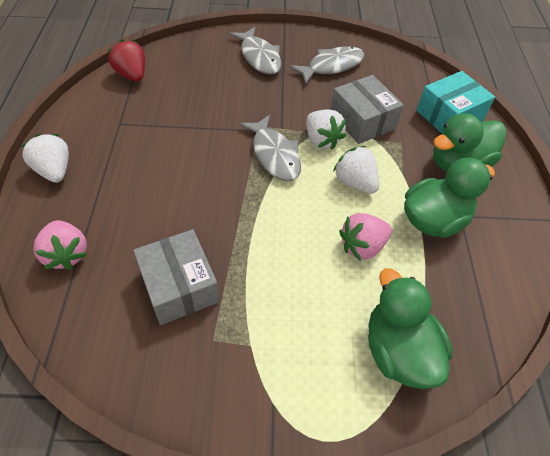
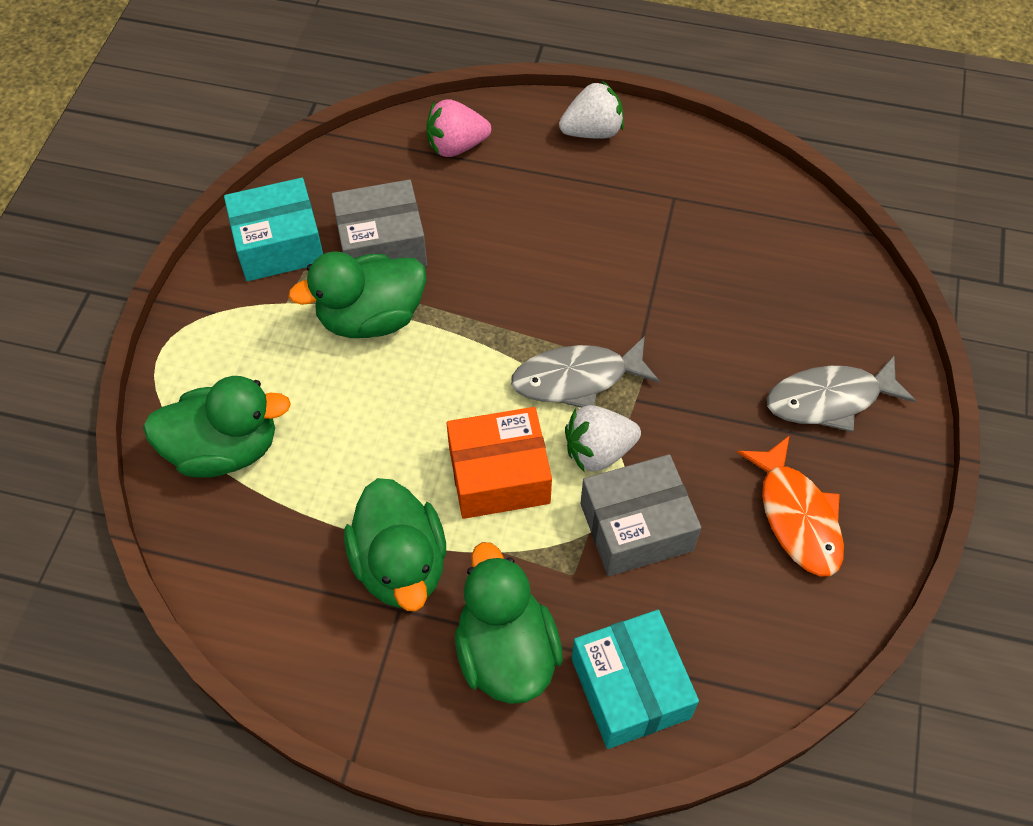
camera: 105 degrees right, 5 degrees up
red strawberry [108,40,145,82] -> none
grey fish [290,46,365,84] -> orange fish [737,435,844,576]
white strawberry [333,146,379,194] -> orange box [447,407,552,519]
pink strawberry [339,213,392,261] -> none
none -> turquoise box [224,178,323,281]
none -> green duck [288,251,426,338]

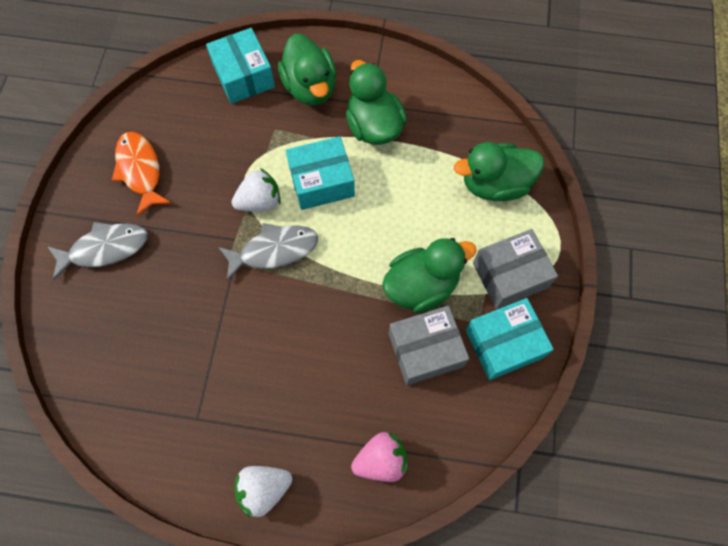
camera: 175 degrees right, 10 degrees up
orange box [447,407,552,519] -> turquoise box [286,136,355,210]
grey box [580,454,701,576] -> grey box moved to [473,229,558,309]

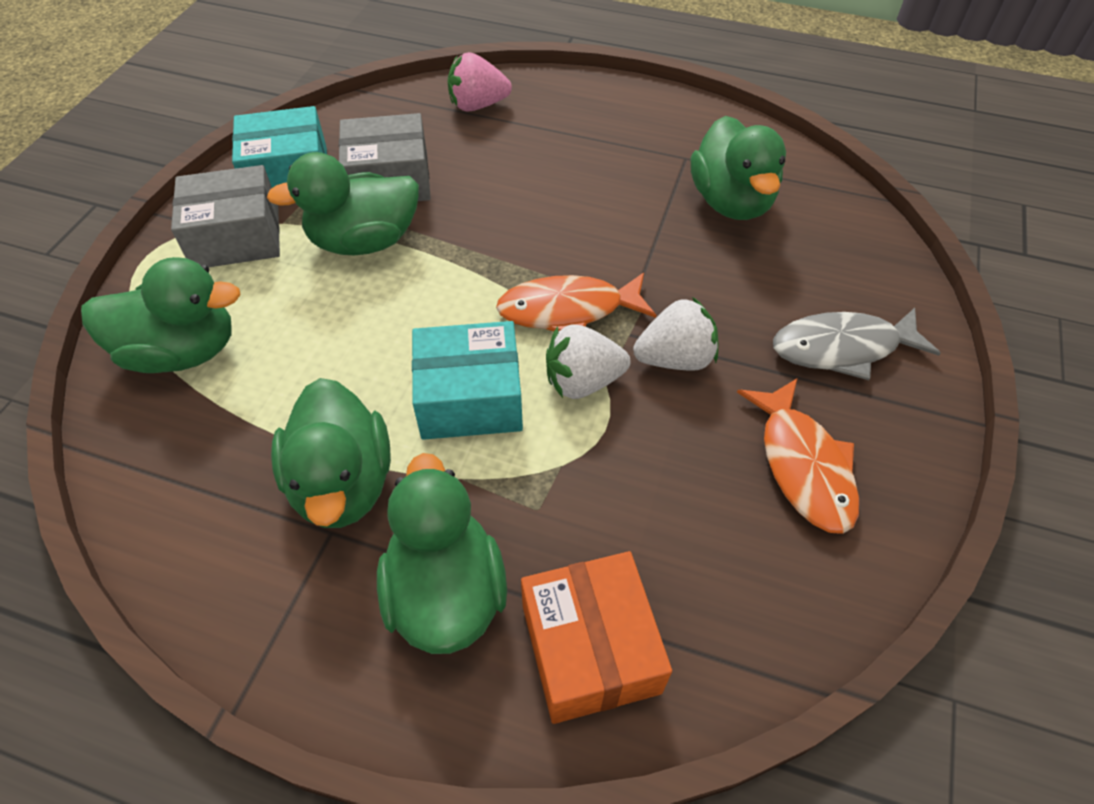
camera: 170 degrees left, 15 degrees down
turquoise box [206,28,275,104] -> orange box [521,551,672,724]
grey fish [218,223,318,281] -> orange fish [496,272,656,332]
white strawberry [234,466,292,517] -> white strawberry moved to [633,297,718,371]
none -> green duck [691,116,786,220]

